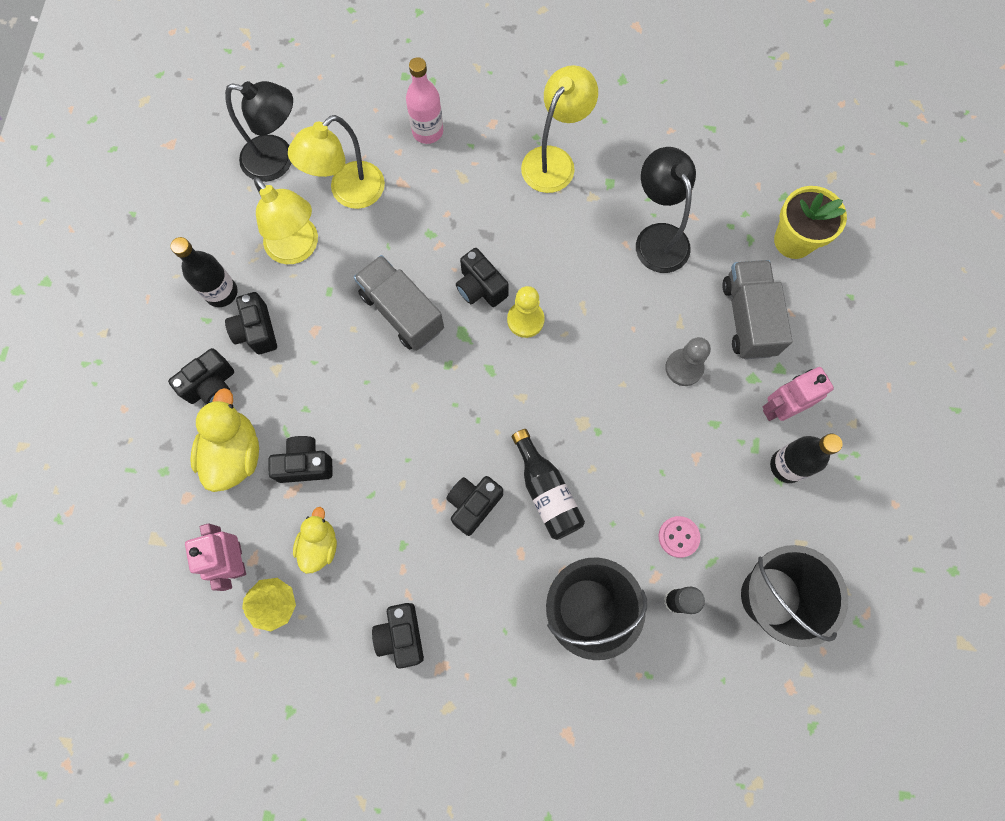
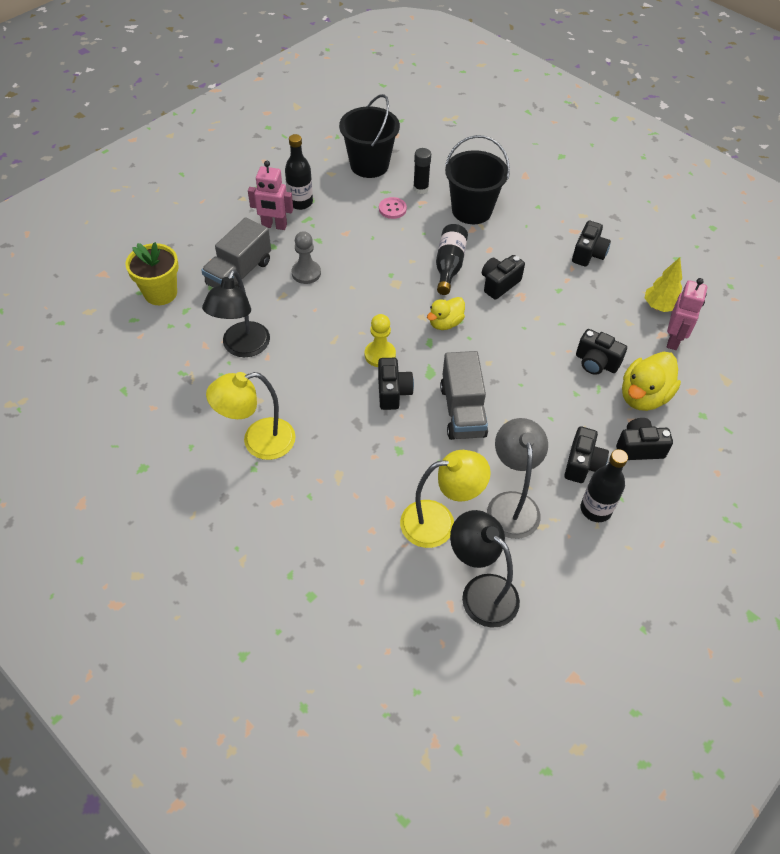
camera: 145 degrees left, 20 degrees down
yellow lamp [254,177,318,264] -> grey lamp [487,418,548,539]
yellow duck [293,507,337,574] -> yellow duck moved to [427,297,465,330]
pink bottle [406,57,443,144] -> none
black camera [446,476,503,536] -> black camera turned 150 degrees clockwise [482,255,525,300]

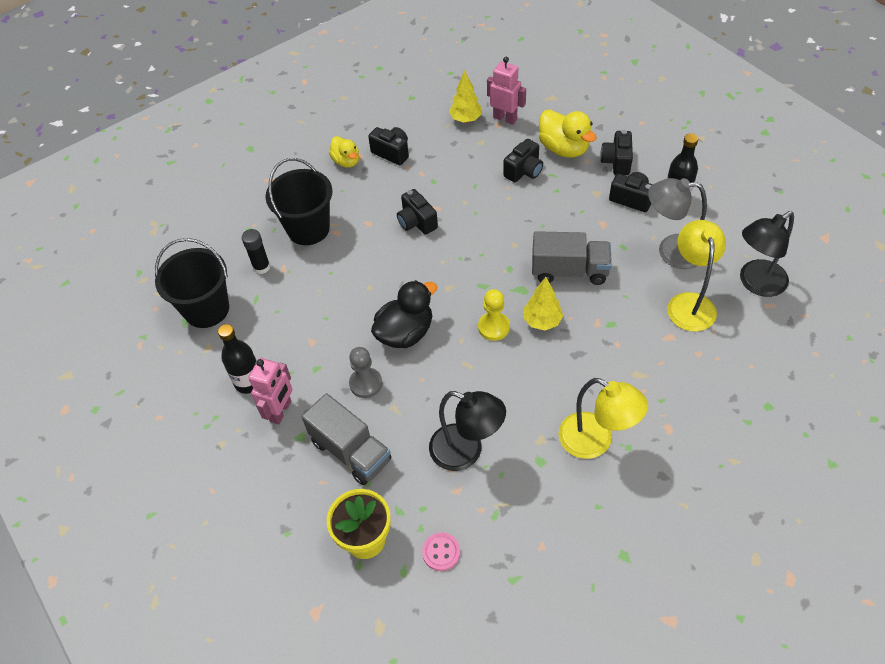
camera: 75 degrees left, 0 degrees up
yellow lamp [206,372,296,460] -> yellow lamp turned 45 degrees counterclockwise [558,378,648,459]
black camera [378,358,414,410] -> yellow tree [523,277,563,331]
pink button [379,197,407,219] -> pink button moved to [422,532,460,571]
yellow duck [427,297,465,330] -> yellow duck moved to [329,136,359,168]
black bottle [436,224,468,295] -> none
none -> black duck [371,280,437,348]

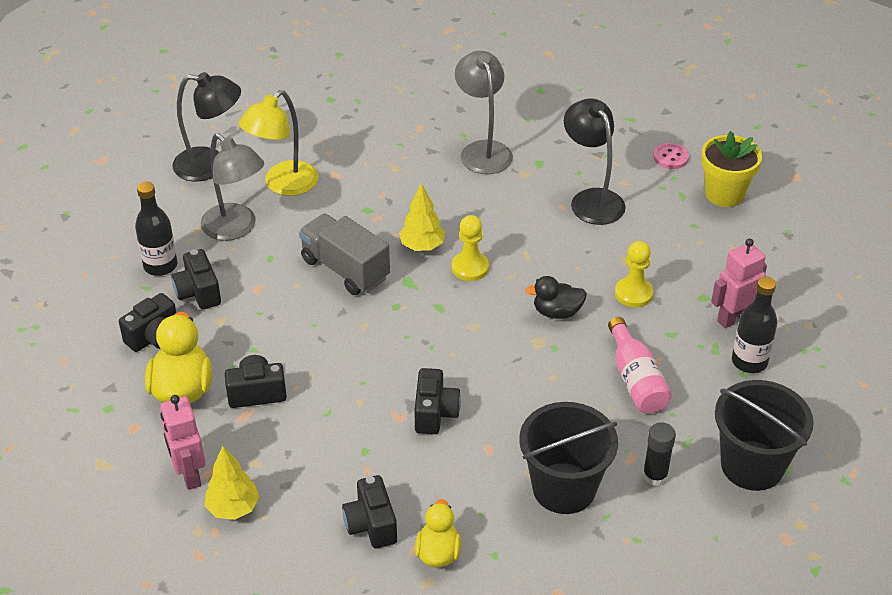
camera: 145 degrees left, 10 degrees down
grey truck [302,393,391,485] -> none
grey pawn [349,347,382,398] -> yellow pawn [615,241,653,308]
black duck [371,280,437,348] -> black duck [525,276,587,319], size x0.63
yellow lamp [558,378,648,459] -> grey lamp [455,51,513,174]
none -> pink bottle [608,317,672,413]

